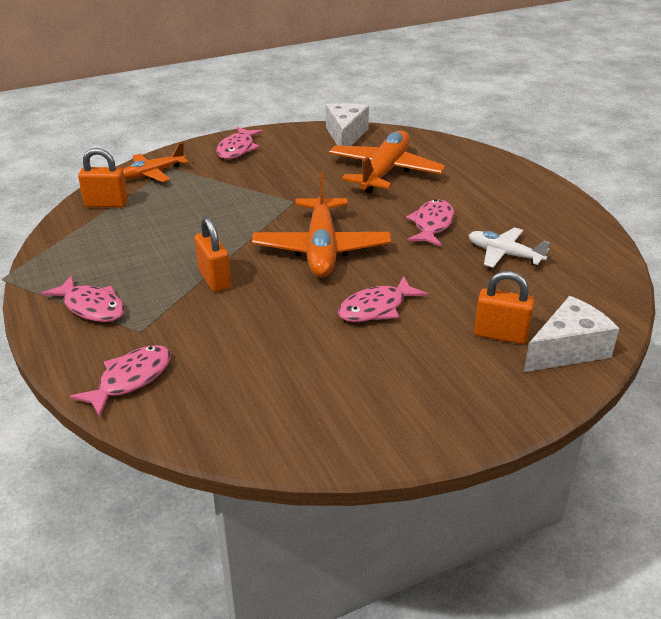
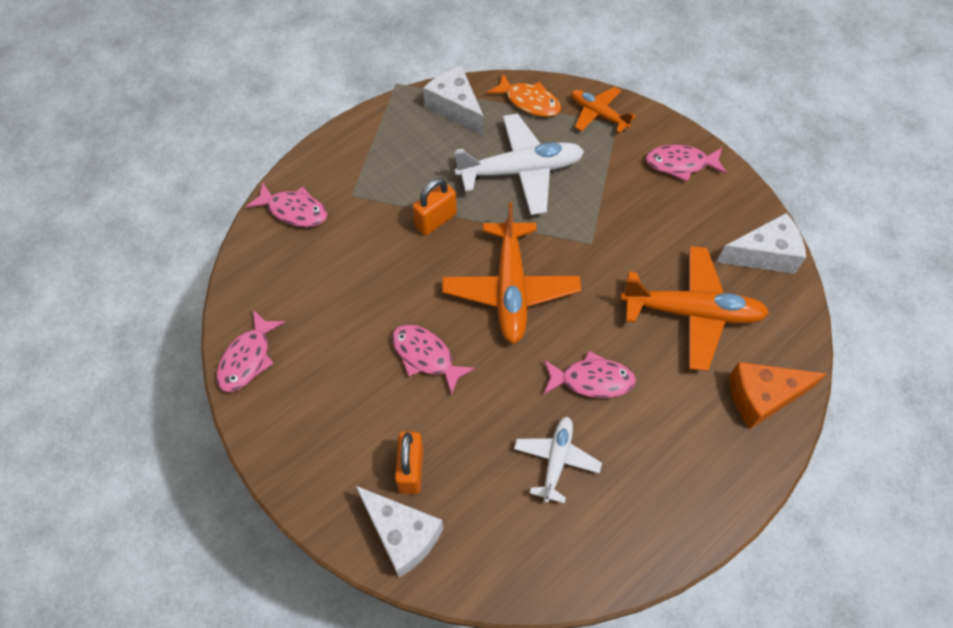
camera: 75 degrees right, 25 degrees up
pink fish [41,275,125,322] -> pink fish moved to [217,310,285,392]
orange padlock [78,148,128,208] -> orange fish [487,74,561,117]
orange plane [252,172,391,278] -> orange plane turned 75 degrees counterclockwise [442,202,581,344]
none -> white cheese [423,66,484,136]
none -> white plane [454,114,584,215]
none -> orange cheese [729,362,827,429]

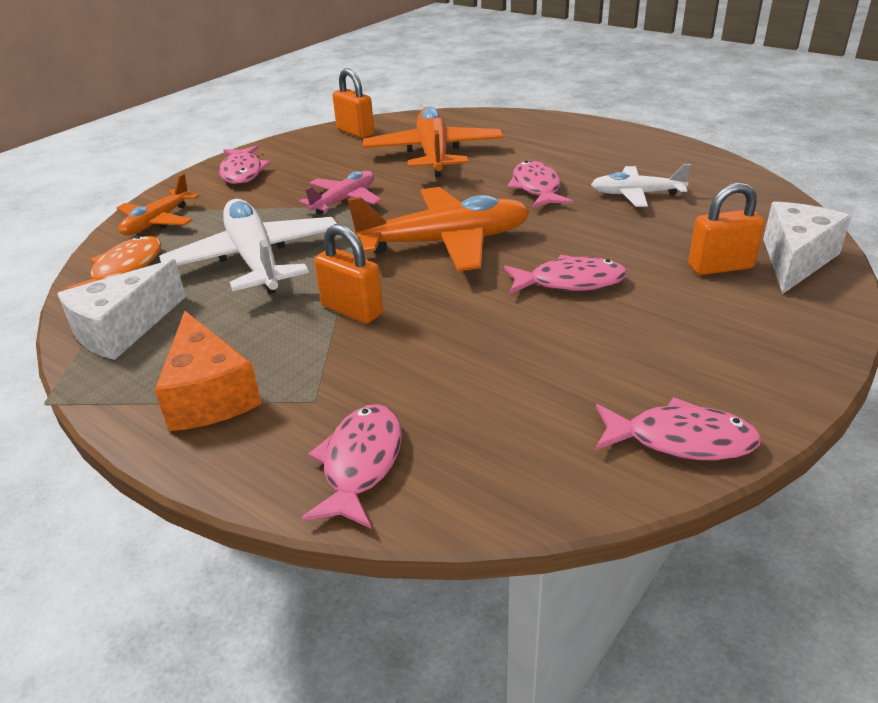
camera: 100 degrees left, 25 degrees down
pink fish [392,324,476,396] -> pink fish turned 120 degrees counterclockwise [504,255,627,294]
white cheese [717,213,806,274] -> orange padlock [332,68,374,138]
orange cheese [729,362,827,429] -> orange cheese moved to [155,311,262,431]
none -> pink plane [299,171,382,214]

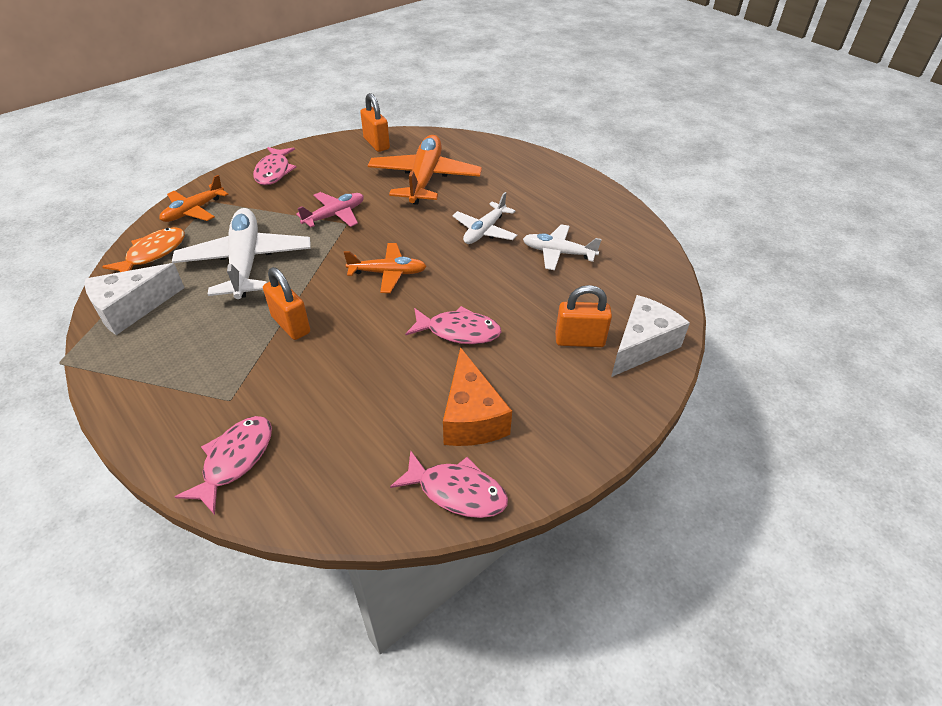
camera: 10 degrees right, 10 degrees up
orange cheese [155,311,262,431] -> orange cheese moved to [443,347,512,446]
orange plane [348,187,530,271] -> orange plane [344,243,427,293], size x0.57
pink fish [507,161,573,208] -> white plane [452,192,517,244]

